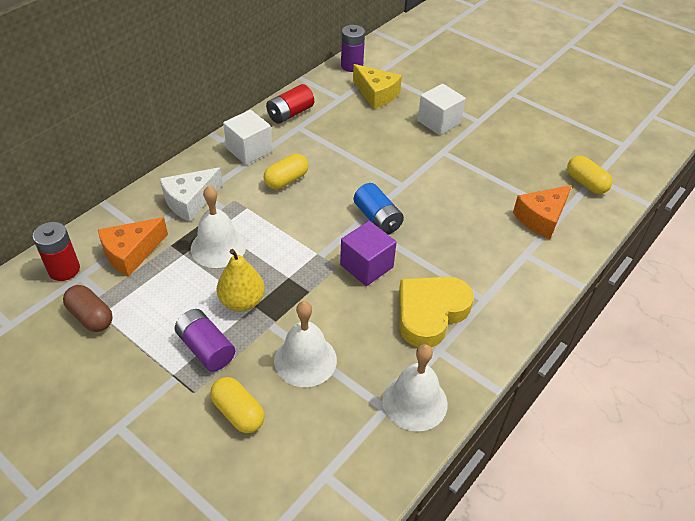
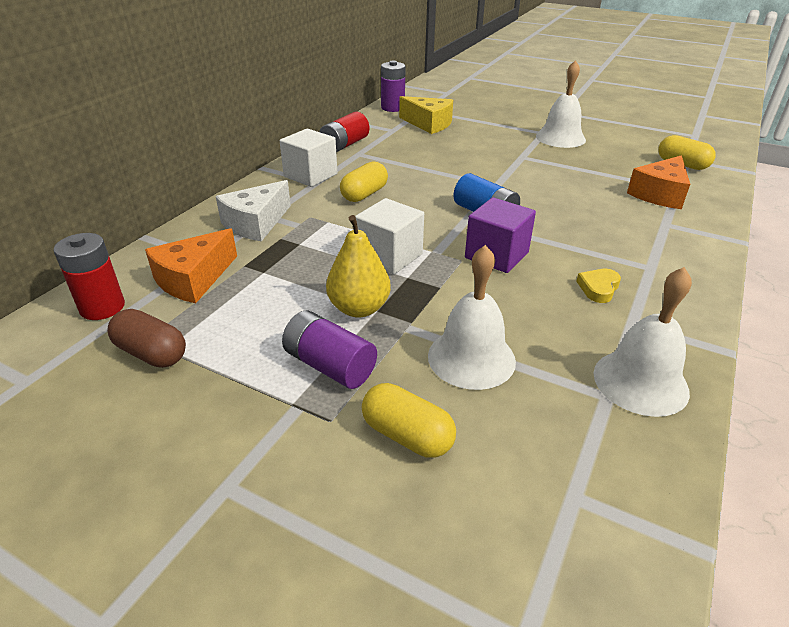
camera: 10 degrees left, 10 degrees down
white bell [191,186,246,268] -> white bell moved to [536,60,586,148]
yellow heart [399,277,474,347] -> yellow heart [576,269,621,303], size x0.43
white cube [418,84,466,135] -> white cube moved to [355,198,424,274]

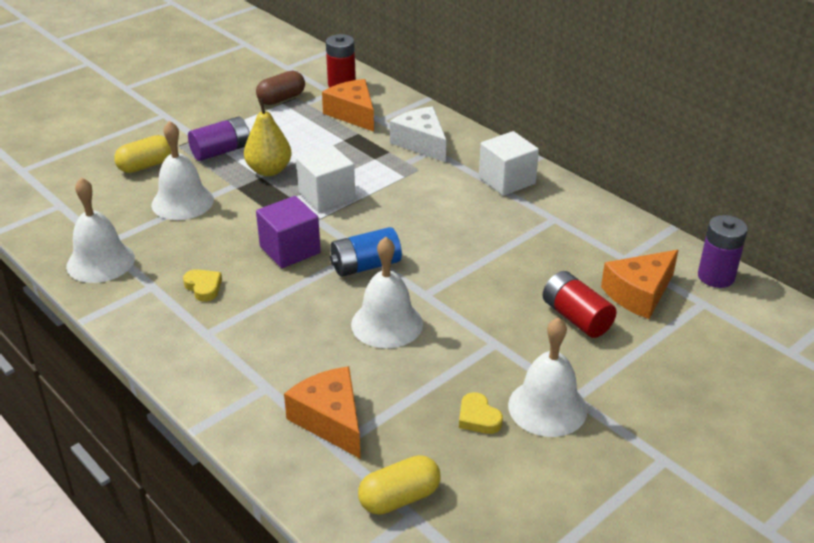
camera: 110 degrees right, 0 degrees up
red battery [319,112,370,152] -> red battery moved to [542,271,617,338]
yellow capsule [340,161,388,202] -> none
yellow cheese [399,96,453,134] -> orange cheese [601,250,678,319]
none -> white bell [351,237,423,348]
none -> yellow heart [459,392,503,434]

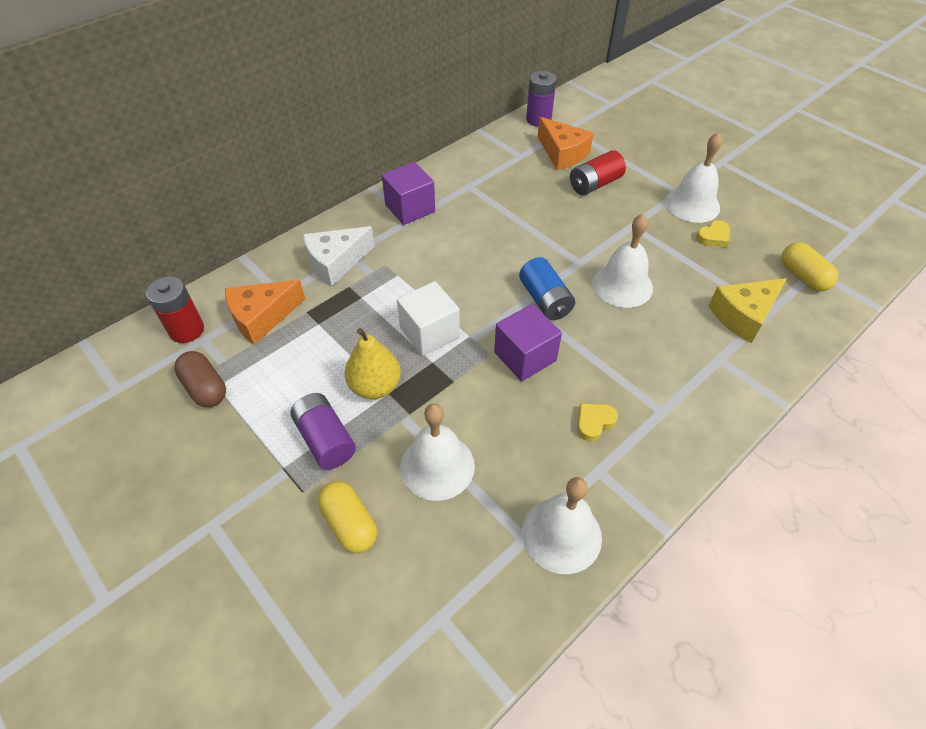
camera: 90 degrees left, 15 degrees up
orange cheese [284,366,361,459] -> yellow cheese [709,278,787,343]
white cube [479,131,539,196] -> purple cube [382,162,435,225]

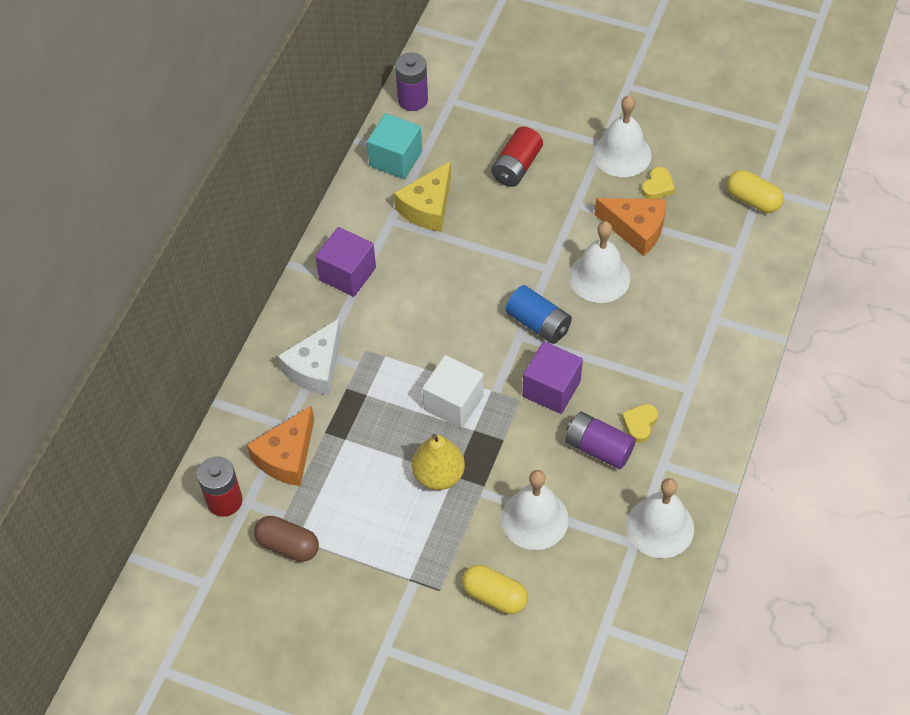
camera: 25 degrees left, 5 degrees up
purple battery [290,393,356,470] -> purple battery moved to [565,411,636,469]
orange cheese [537,117,594,170] -> orange cheese moved to [595,198,666,256]
yellow cheese [709,278,787,343] -> yellow cheese moved to [394,161,451,232]
none -> turquoise cube [367,113,422,179]

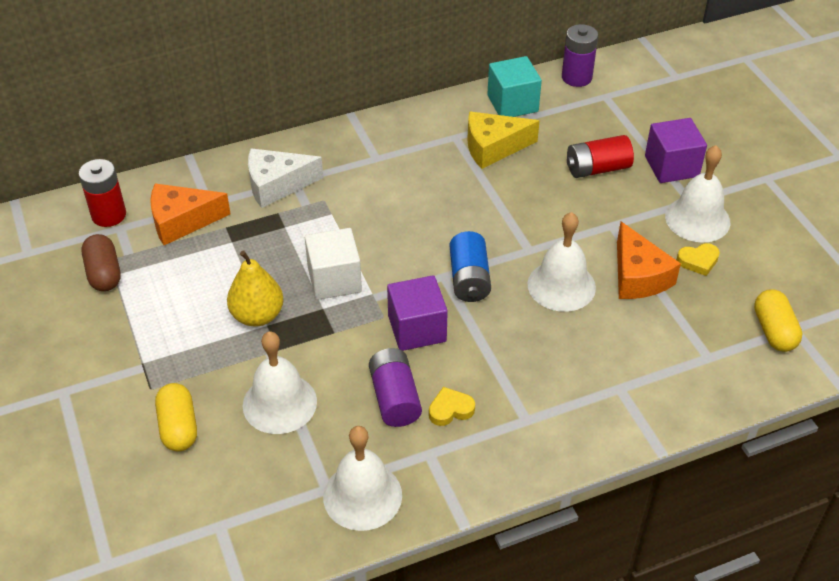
camera: 45 degrees right, 10 degrees down
purple cube [316,227,376,297] -> purple cube moved to [645,118,707,183]

